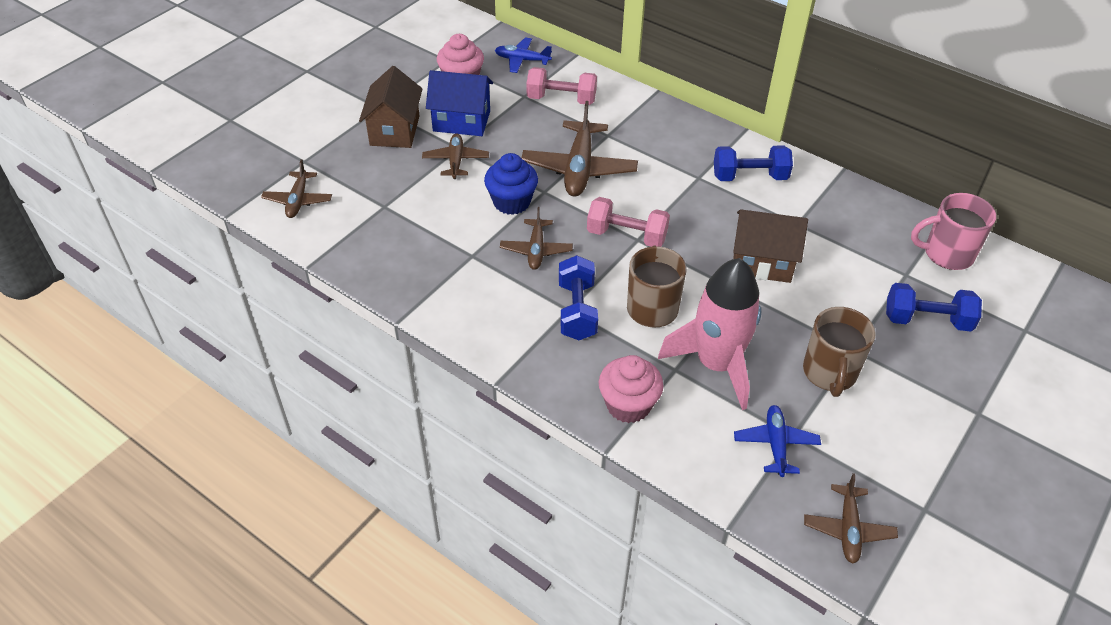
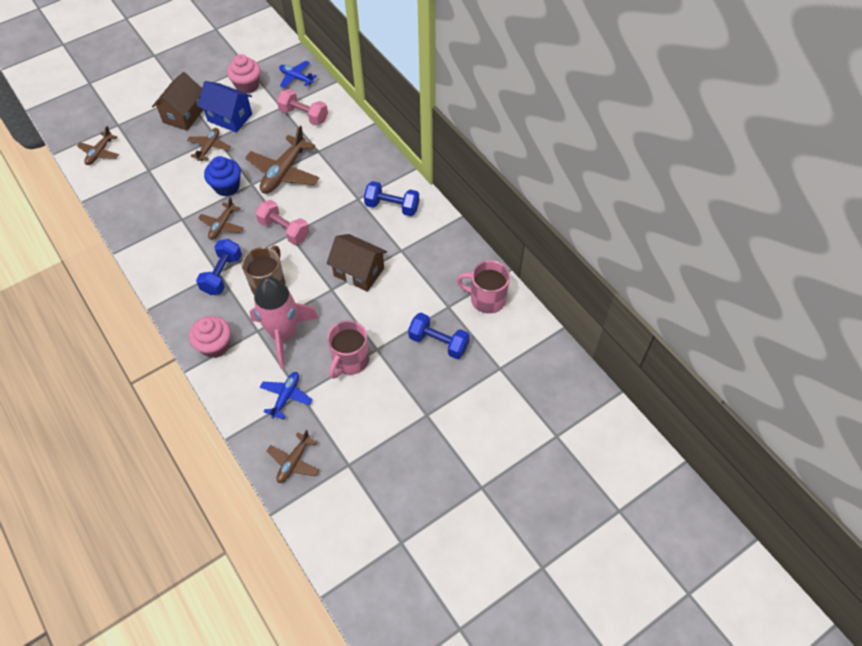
camera: 20 degrees right, 10 degrees up
brown mug [803,307,876,397] -> pink mug [327,320,369,379]

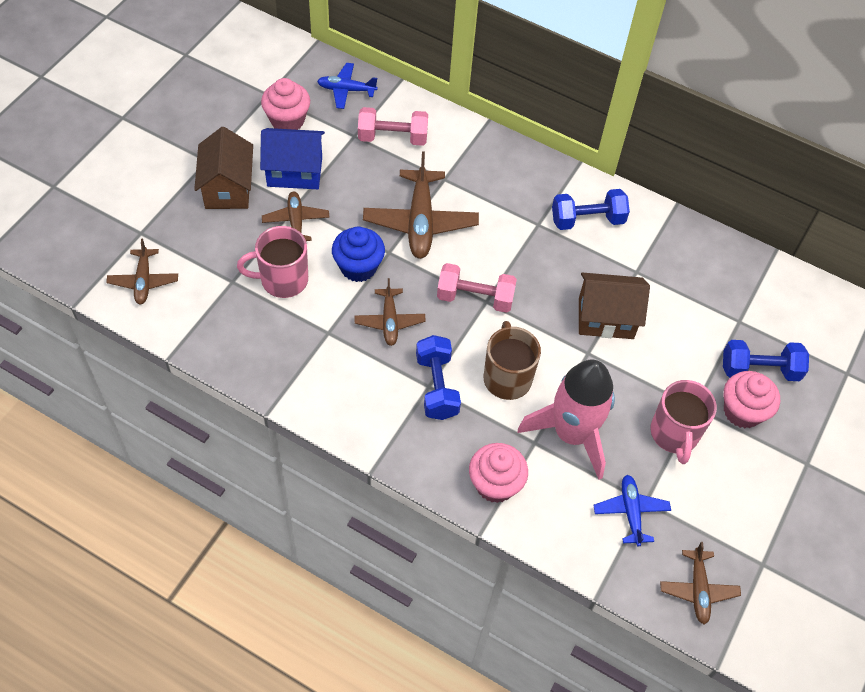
camera: 30 degrees left, 0 degrees up
pink mug [457,260,510,314] -> pink mug moved to [237,226,308,298]
none -> pink cupcake [724,371,780,428]

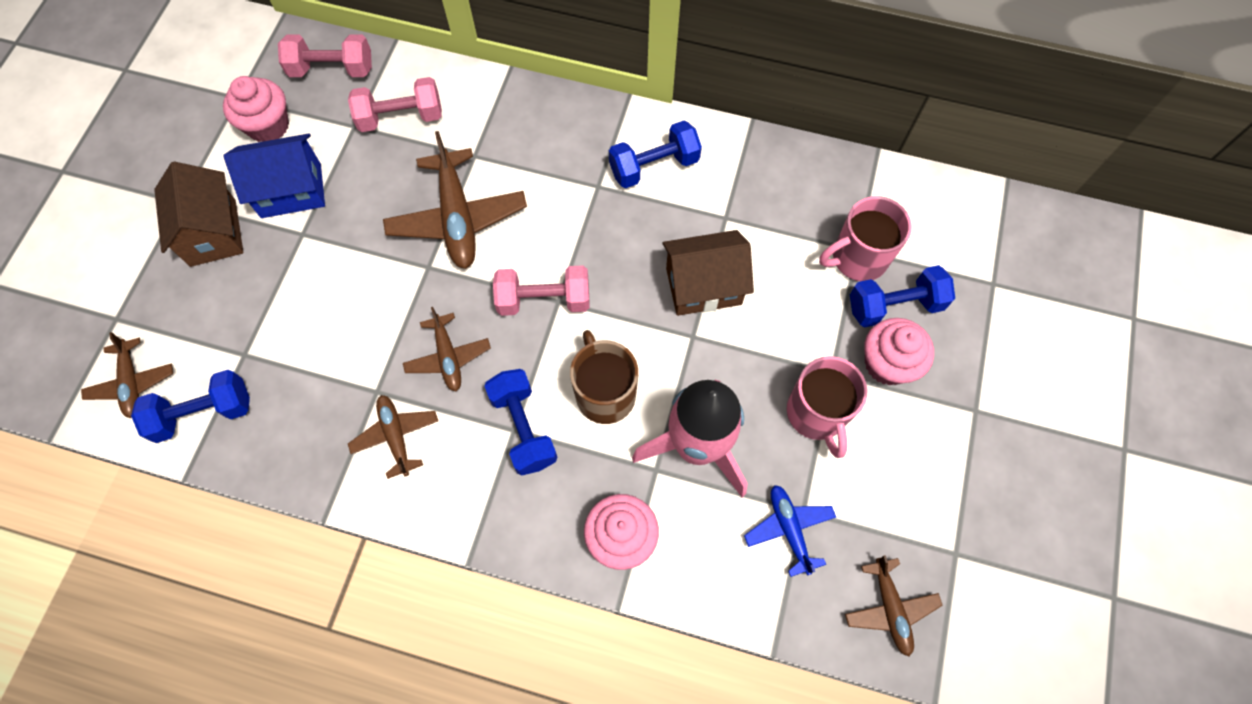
camera: 10 degrees left, 10 degrees up
pink mug [237,226,308,298] -> pink mug moved to [819,196,912,281]
brown plane [262,191,330,241] -> brown plane moved to [348,395,438,479]
blue plane [317,63,378,109] -> pink dumbbell [278,34,372,77]
blue cupcake [332,227,385,282] -> none
none -> blue dumbbell [131,370,250,443]

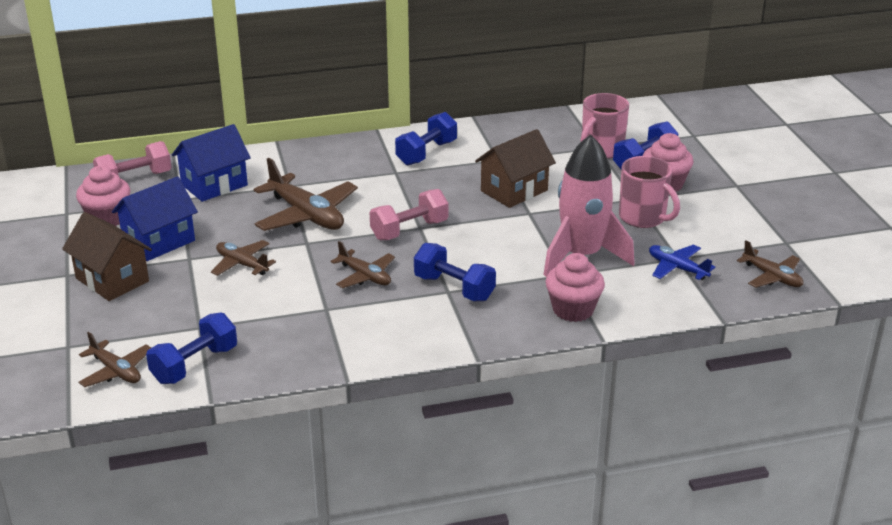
camera: 30 degrees left, 35 degrees down
pink dumbbell [348,77,442,132] -> blue house [172,124,251,202]
brown plane [348,395,438,479] -> brown plane moved to [211,240,276,276]
brown mug [570,330,638,424] -> none

